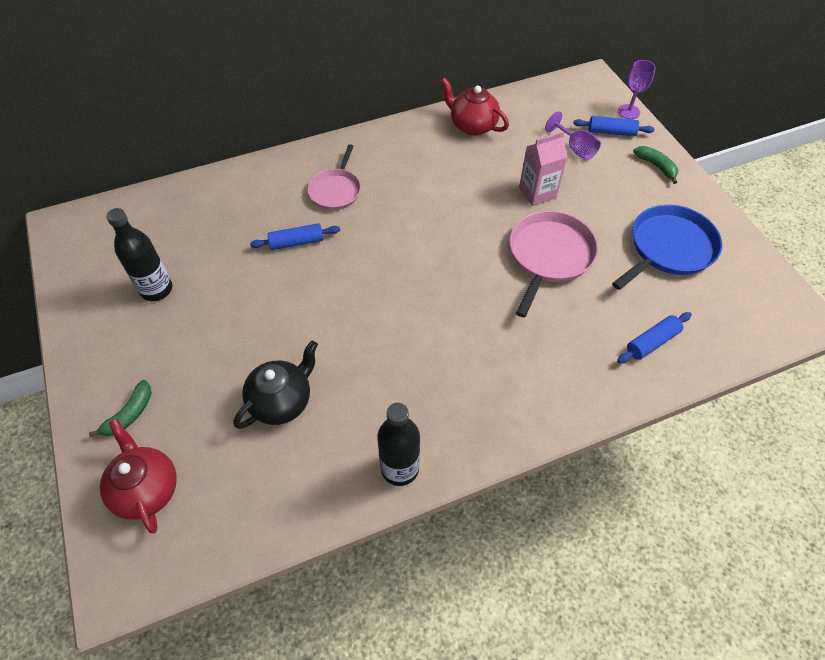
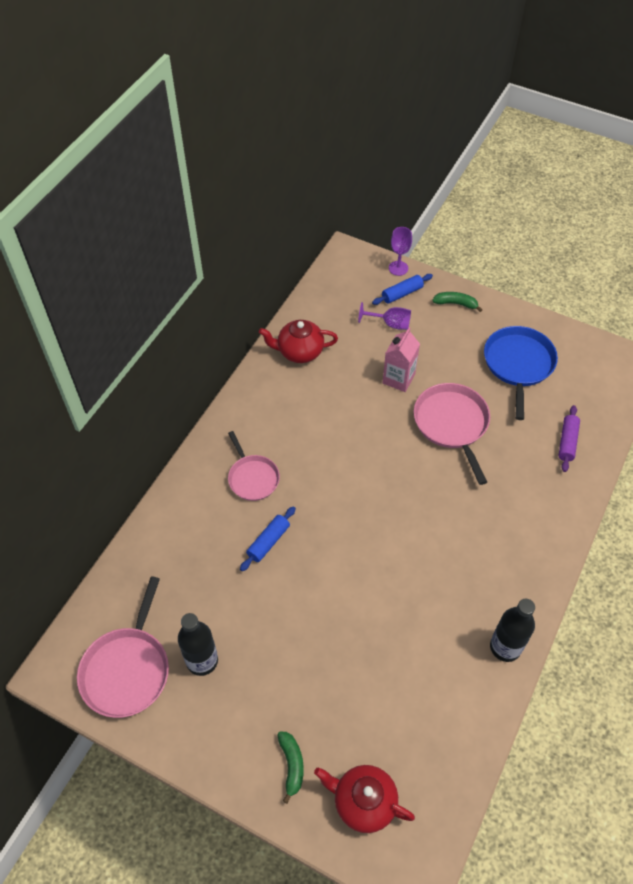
camera: 40 degrees left, 0 degrees up
black teapot [234,341,318,429] -> none
blue rolling pin [617,312,692,363] -> purple rolling pin [558,405,580,472]
none -> pink pan [77,576,169,718]

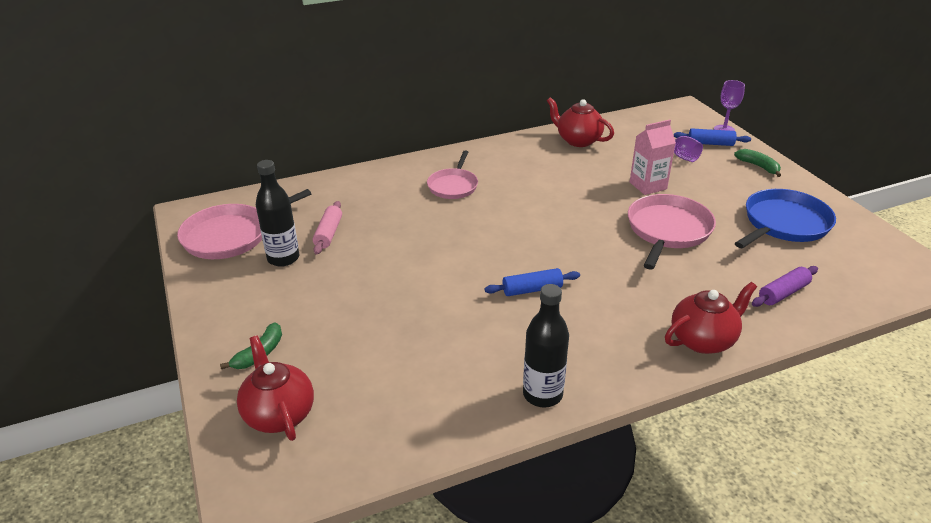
camera: 40 degrees right, 20 degrees down
blue rolling pin [240,506,296,571] -> blue rolling pin moved to [485,268,580,296]
none -> pink rolling pin [313,201,342,255]
none -> red teapot [665,282,757,354]

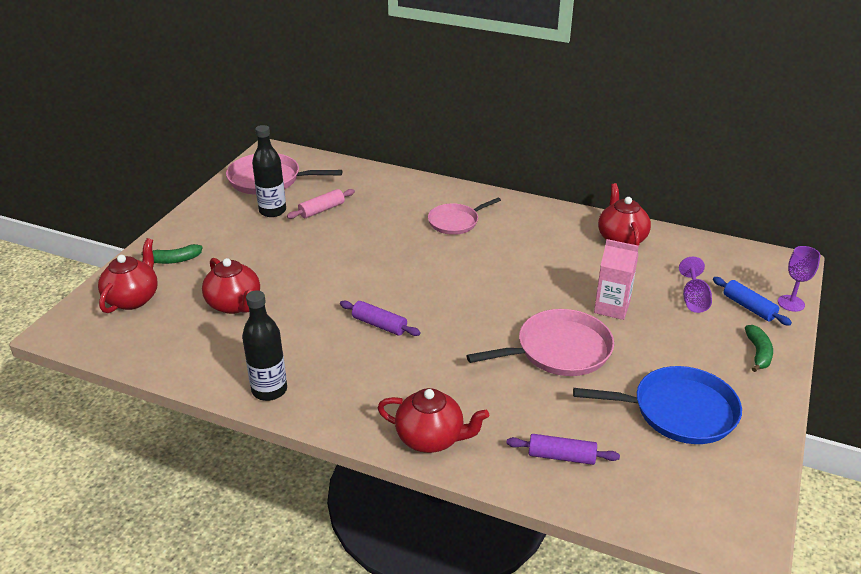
camera: 45 degrees right, 0 degrees up
blue rolling pin [485,268,580,296] -> purple rolling pin [340,301,421,336]
none -> red teapot [202,258,260,314]

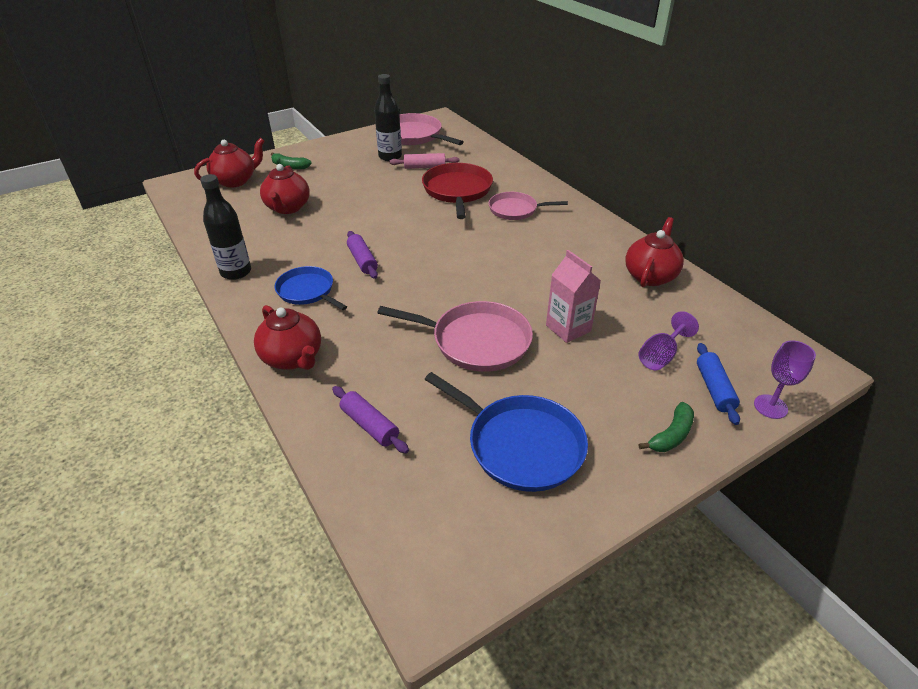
camera: 35 degrees right, 5 degrees up
none -> blue pan [275,266,347,310]
none -> red pan [422,163,493,219]

